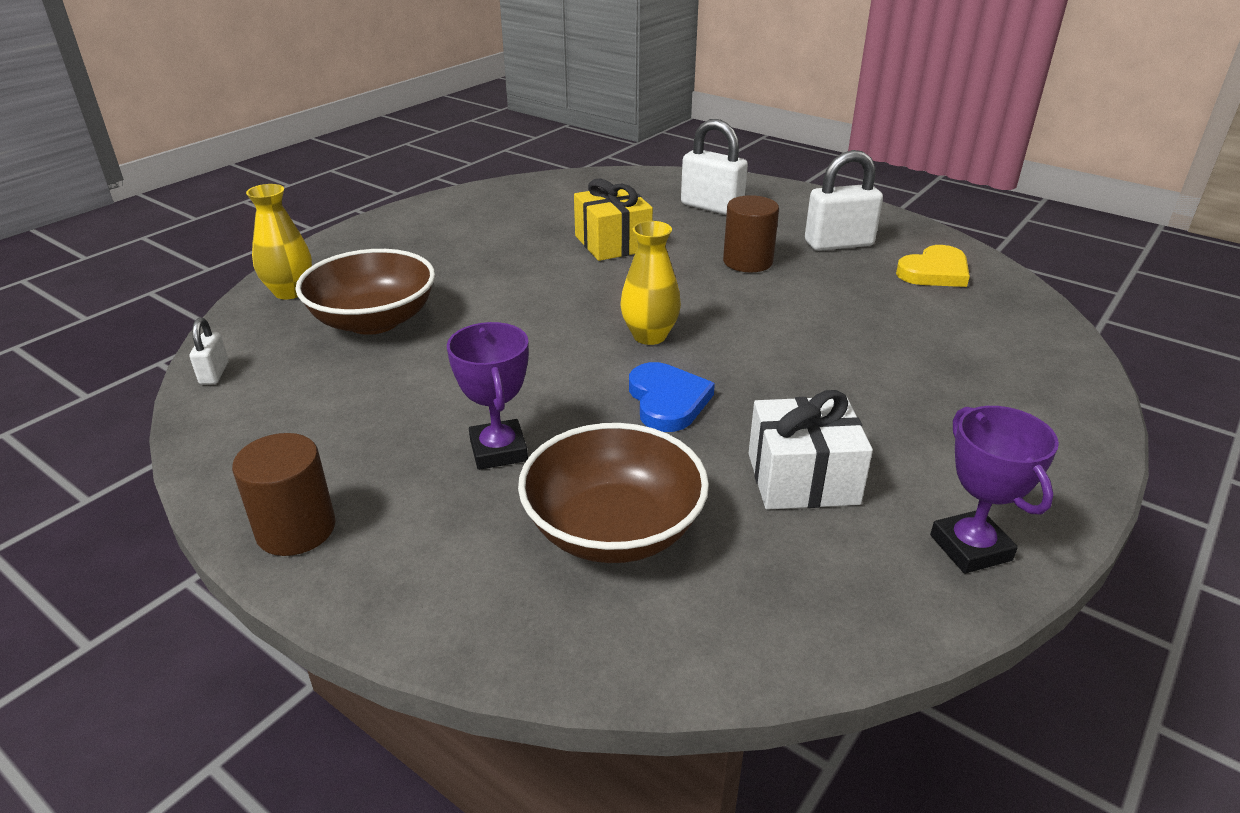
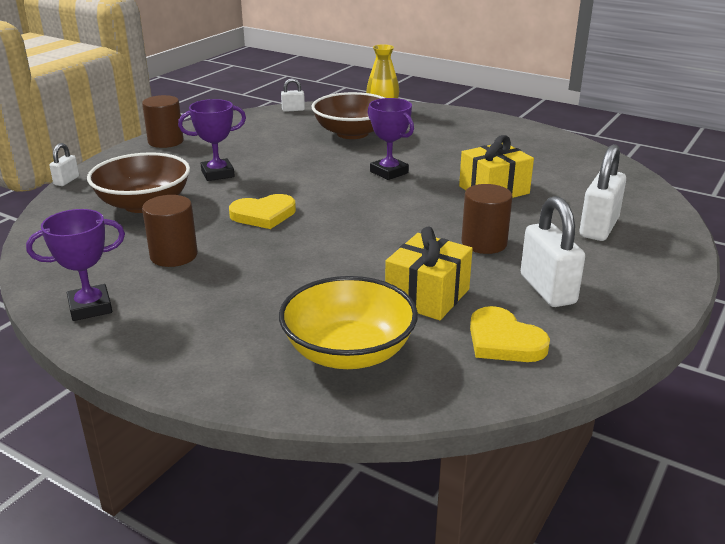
camera: 85 degrees right, 5 degrees down
yellow vase [620,221,681,345] -> none
blue heart [629,362,715,432] -> yellow heart [229,194,296,229]
white gift [748,390,873,510] -> brown cylinder [142,195,198,267]
none -> white padlock [49,143,79,186]
none -> yellow bowl [279,276,418,369]
none -> purple trophy [368,98,414,180]
none -> yellow gift [385,227,473,320]

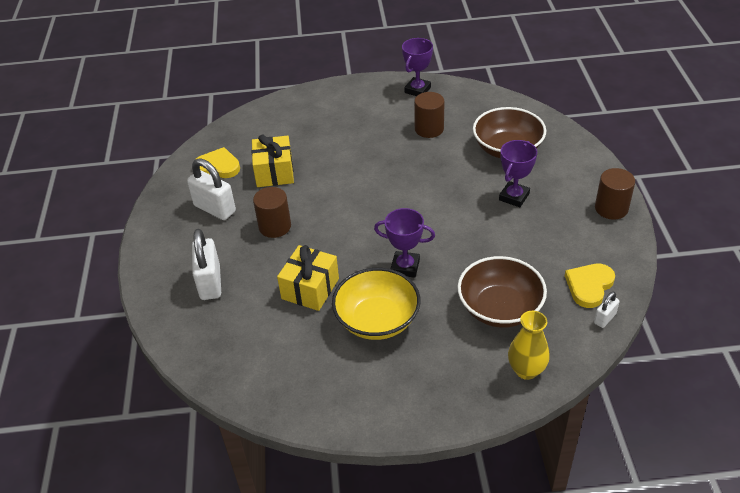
camera: 145 degrees right, 15 degrees up
white padlock [49,143,79,186] -> none
yellow heart [229,194,296,229] -> yellow heart moved to [565,264,615,308]
yellow bowl [279,276,418,369] -> yellow bowl moved to [332,268,420,340]

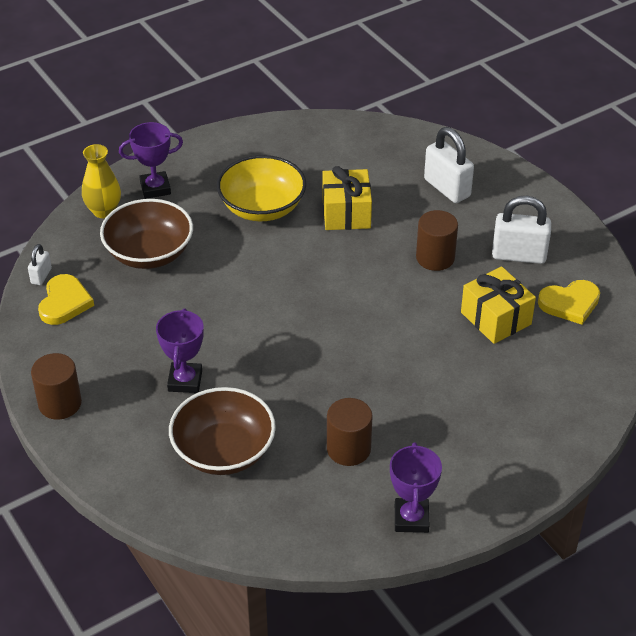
camera: 150 degrees right, 0 degrees up
purple trophy [374,208,435,278] -> purple trophy moved to [119,122,183,199]

